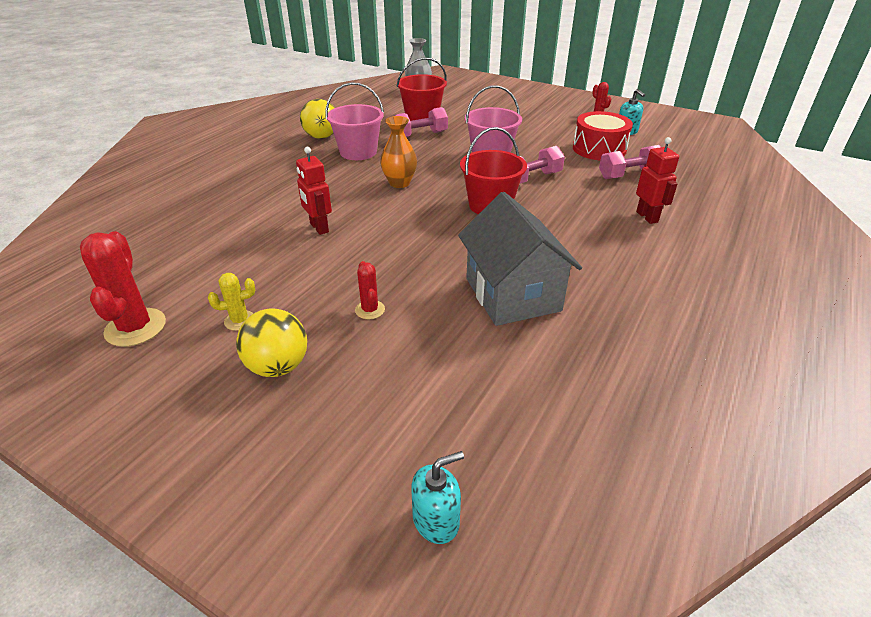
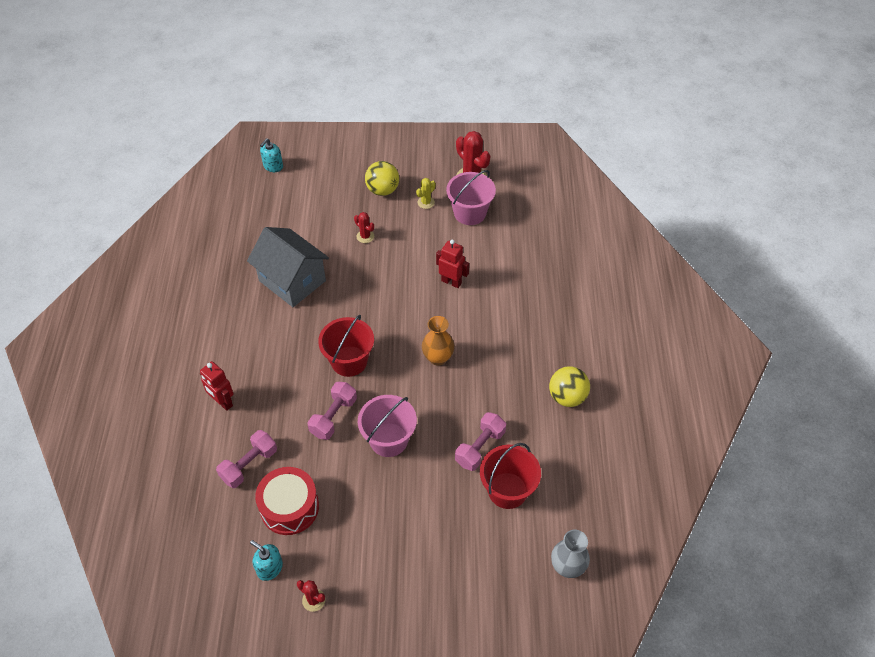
camera: 150 degrees right, 15 degrees up
pink bucket [325,82,384,160] -> pink bucket moved to [446,170,496,225]

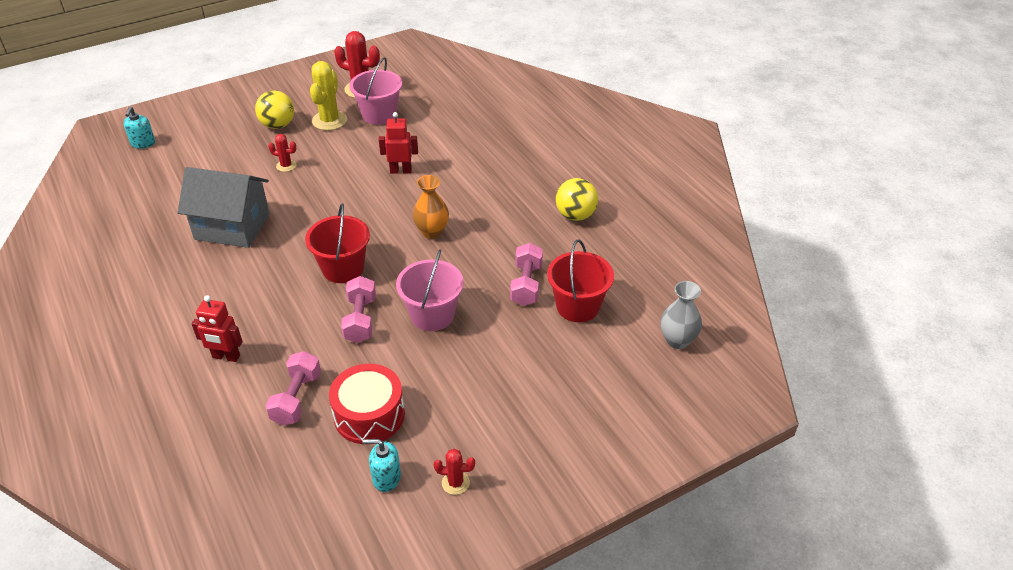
camera: 30 degrees left, 10 degrees down
yellow cactus [416,178,436,209] -> yellow cactus [310,61,347,131], size x1.86

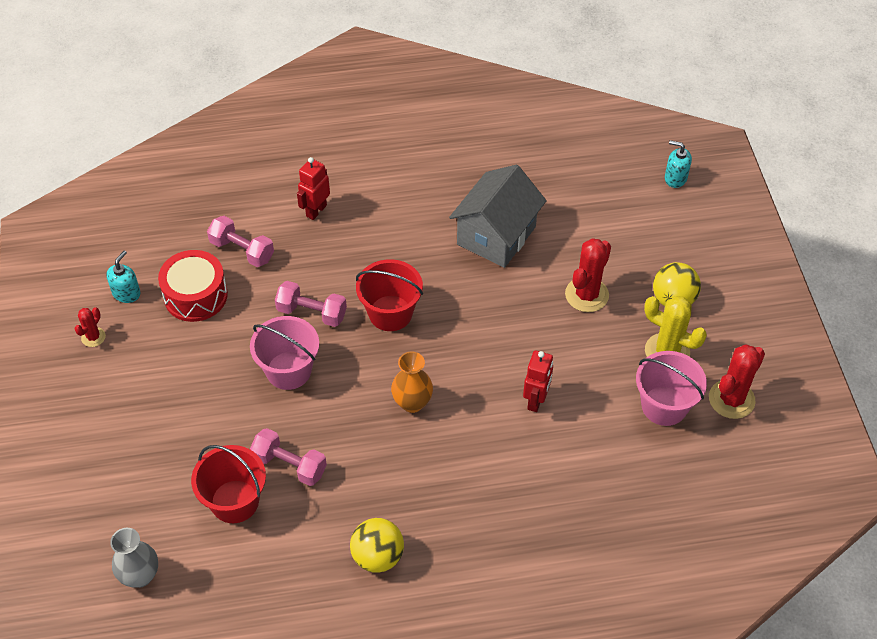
camera: 110 degrees right, 10 degrees up
red cactus [268,134,296,172] -> red cactus [565,238,611,312], size x1.86

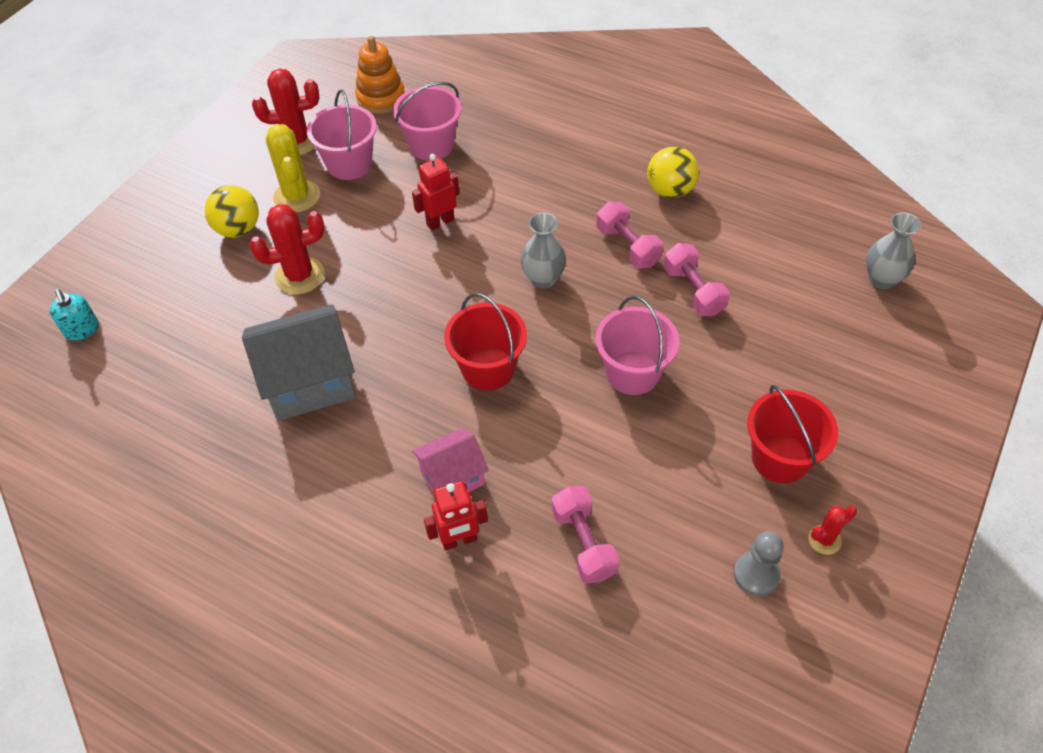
camera: 140 degrees left, 0 degrees up
turquoise soap dispenser [106,251,141,303] -> grey pawn [734,531,784,596]
red drum [158,250,228,322] -> none
red bucket [191,445,266,523] -> red bucket moved to [747,385,838,483]
pink dumbbell [275,281,347,327] -> pink dumbbell moved to [596,202,664,268]
orange vase [391,351,433,413] -> grey vase [521,213,566,289]
none -> orange stacking toy [355,36,405,114]
none -> pink bucket [393,82,462,161]
none -> pink house [412,428,489,497]

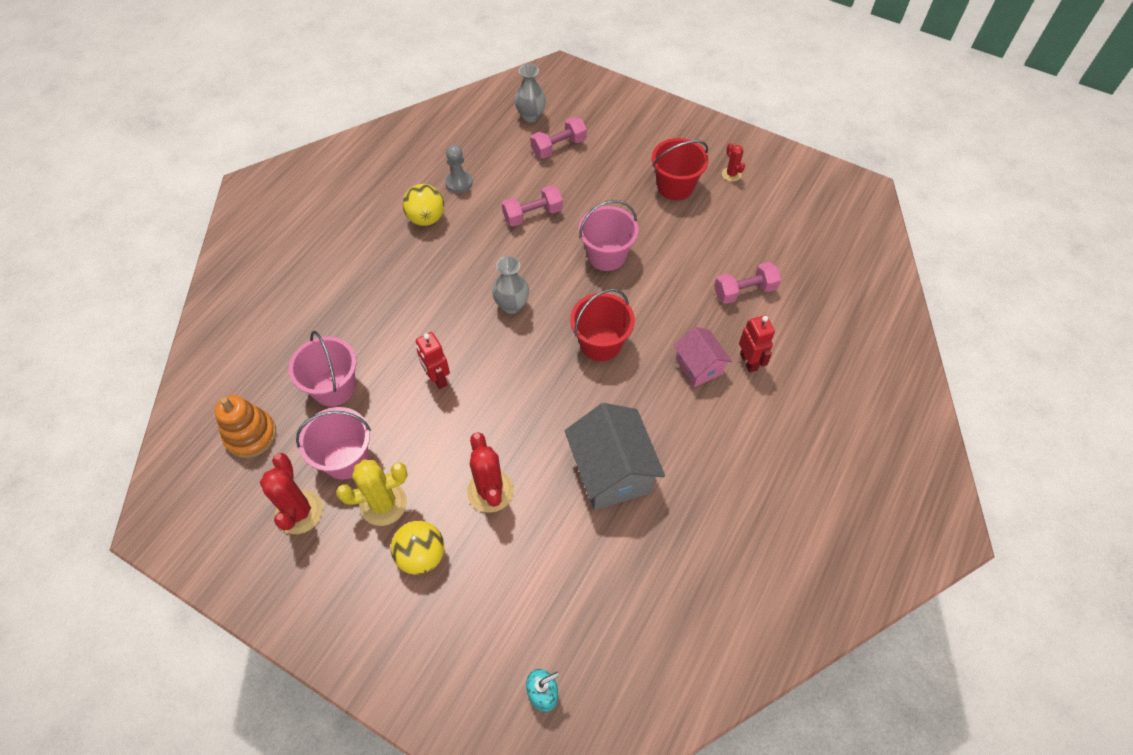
camera: 90 degrees left, 5 degrees up
pink dumbbell [596,202,664,268] -> pink dumbbell moved to [530,117,587,159]
grey pawn [734,531,784,596] -> grey pawn moved to [445,145,473,193]

